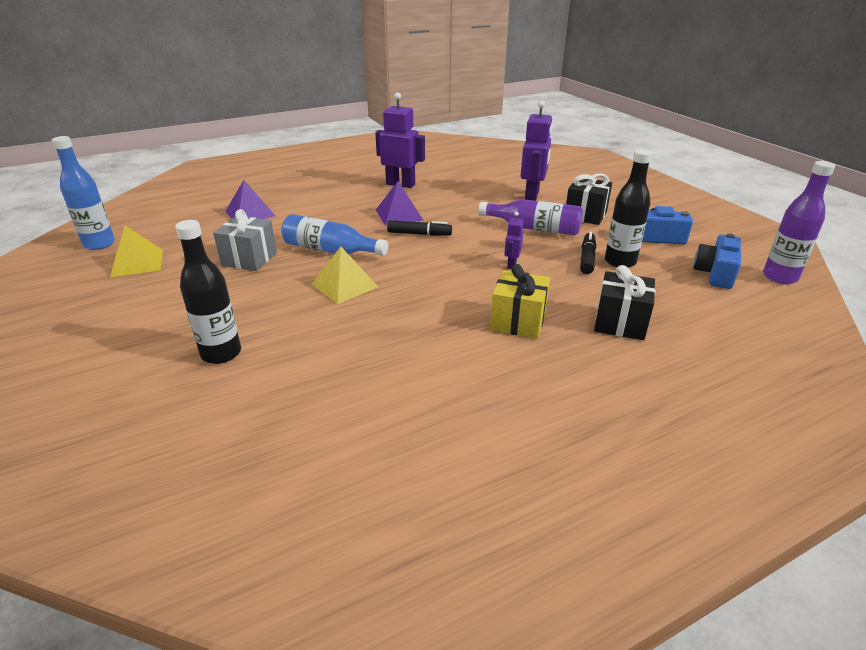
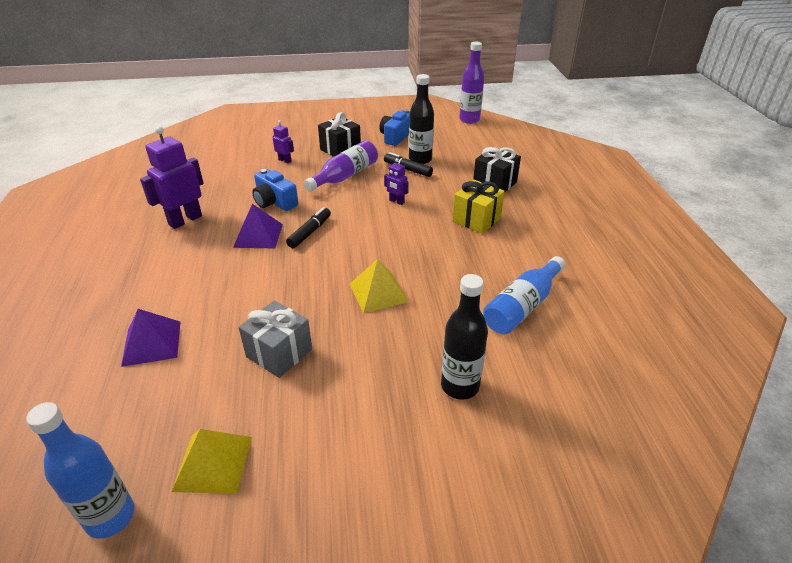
camera: 70 degrees left, 5 degrees up
blue bottle [281,214,388,256] -> blue bottle moved to [483,256,565,334]
purple robot [521,100,553,201] -> purple robot [273,120,294,163], size x0.50
blue camera [694,233,741,289] -> blue camera moved to [252,169,298,211]

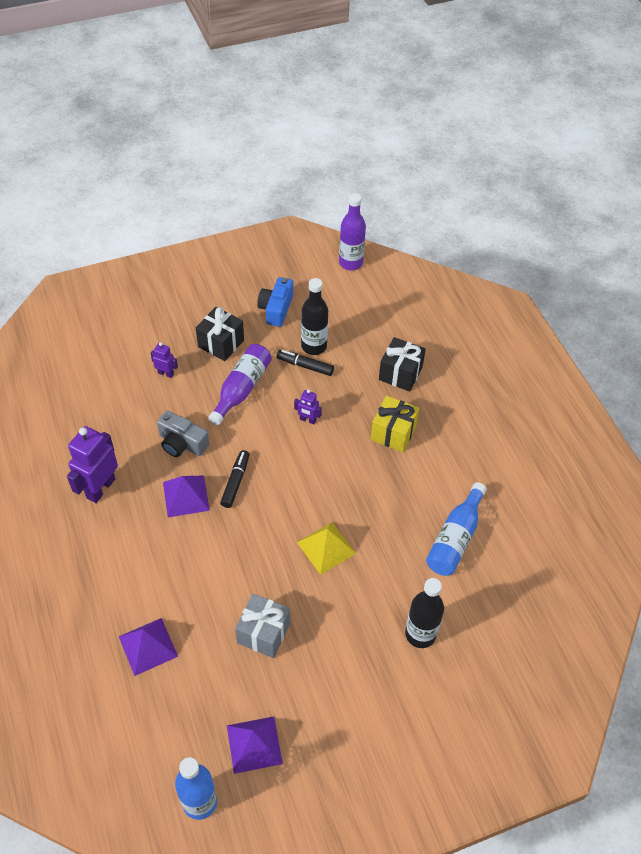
camera: 15 degrees left, 15 degrees up
yellow pyramid [171,429,252,494] -> purple pyramid [227,716,283,774]
blue camera [252,169,298,211] -> grey camera [157,411,209,457]

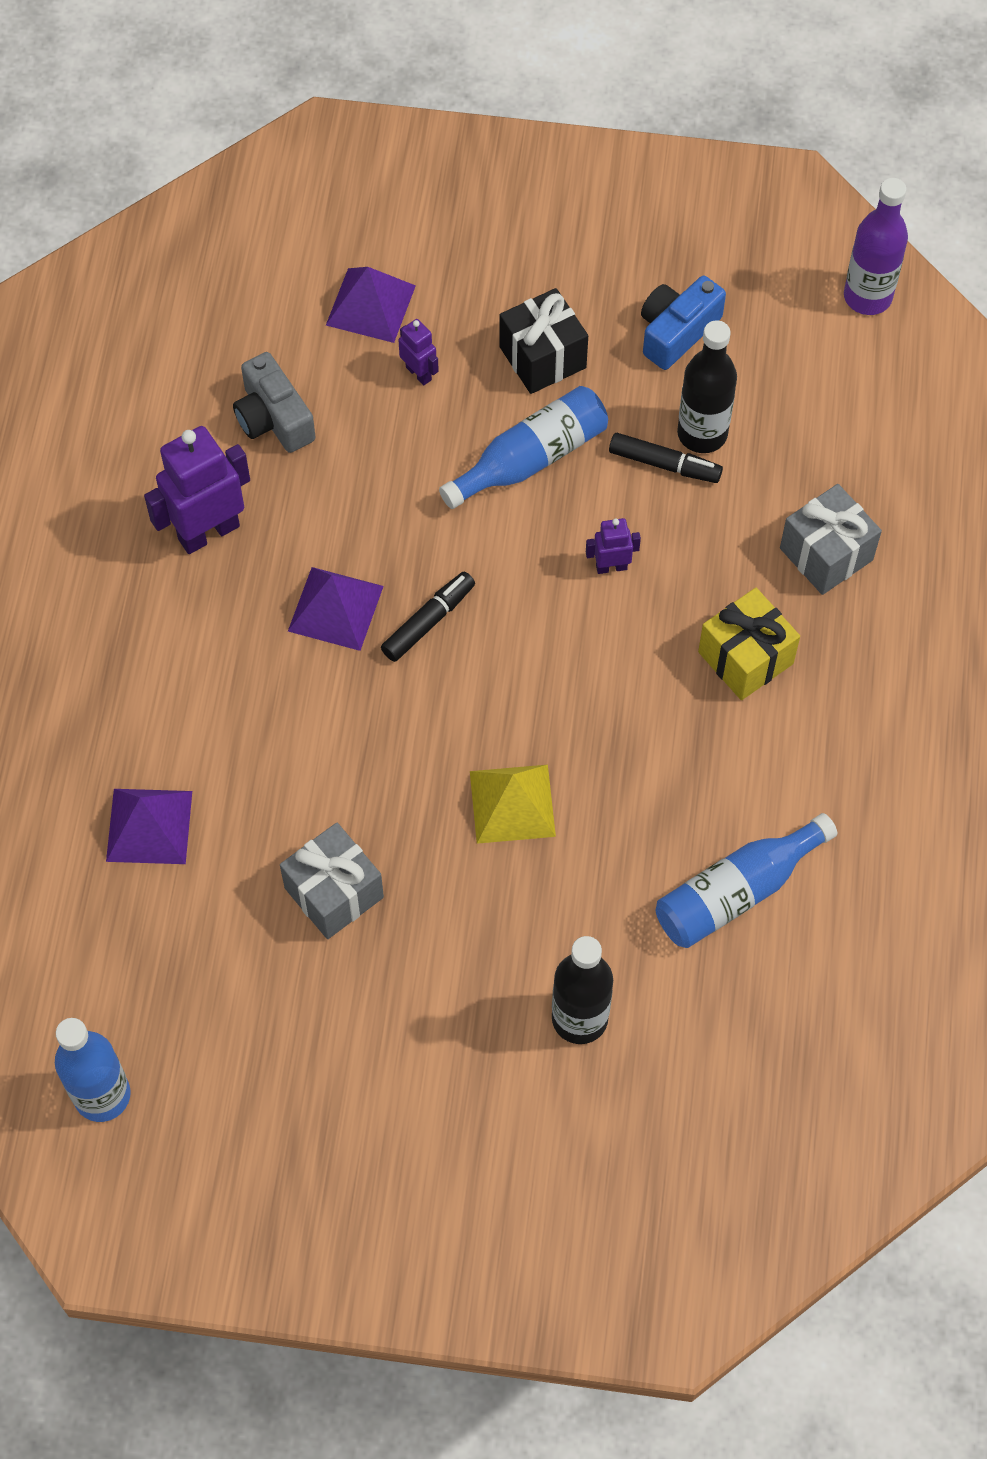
camera: 30 degrees right, 10 degrees up
grey camera [157,411,209,457] -> grey camera moved to [233,352,315,453]
purple bottle [208,344,272,425] -> blue bottle [439,386,608,509]
purple pyramid [227,716,283,774] -> purple pyramid moved to [326,267,416,343]
black marker [277,350,334,376] -> black marker turned 150 degrees clockwise [609,433,723,483]
purple robot [294,390,322,424] -> purple robot turned 120 degrees clockwise [586,518,641,574]
black gift [379,337,426,392] -> grey gift [780,484,882,595]

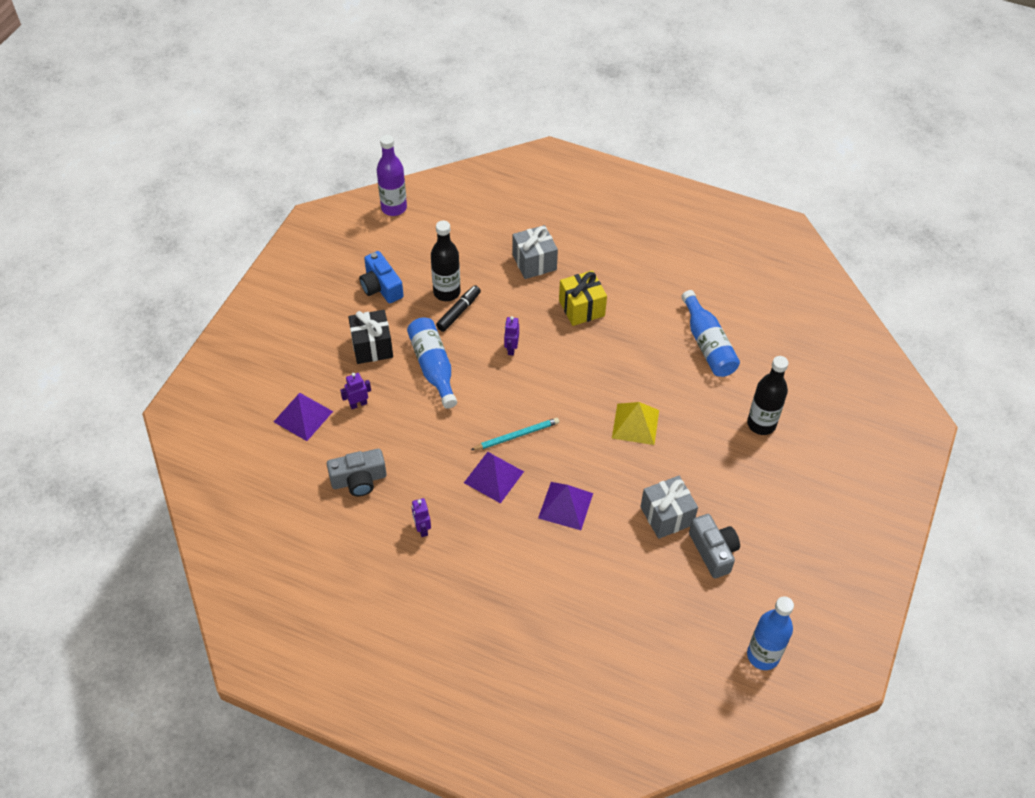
camera: 75 degrees left, 10 degrees down
purple pyramid [106,789,192,864] -> purple pyramid moved to [538,482,593,530]
purple robot [144,426,250,554] -> purple robot [412,498,431,537], size x0.50
black marker [381,572,475,662] -> turquoise pencil [471,418,559,450]
none -> grey camera [689,514,740,578]

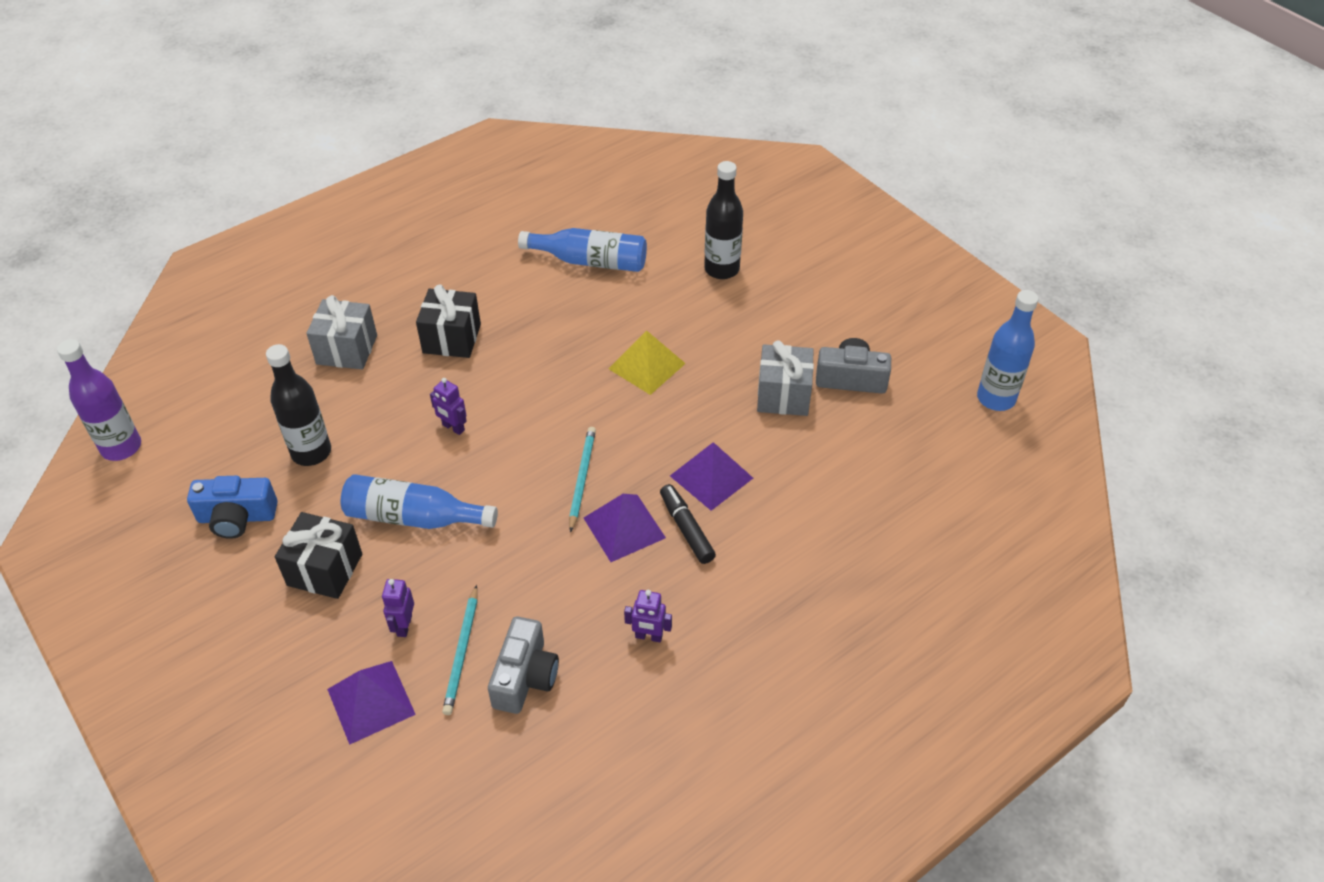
camera: 60 degrees left, 5 degrees down
black marker [436,285,481,332] -> black marker moved to [660,484,716,564]
yellow gift [559,270,607,326] -> black gift [416,284,481,358]
none -> turquoise pencil [442,585,478,715]

